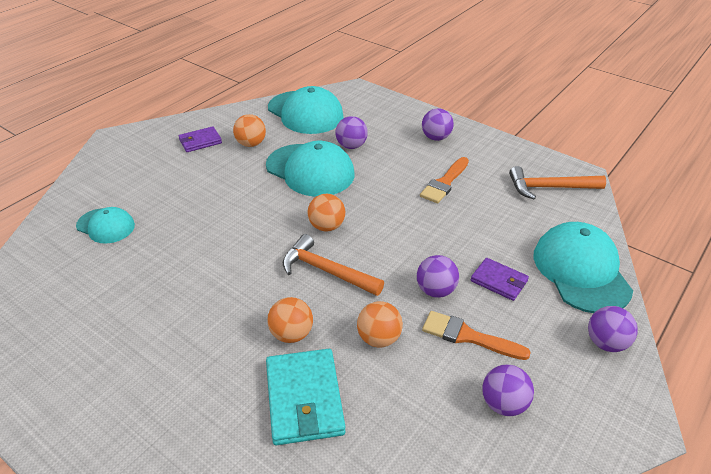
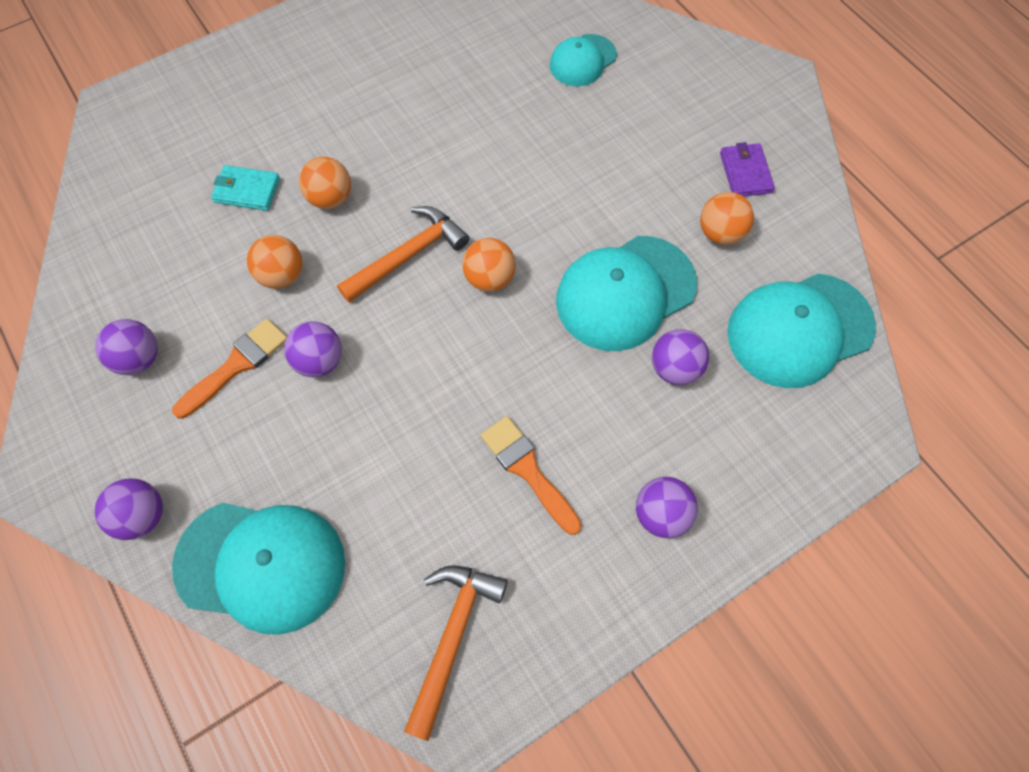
camera: 110 degrees right, 25 degrees up
turquoise wallet [266,349,346,445] -> turquoise wallet [211,165,280,211], size x0.59
purple wallet [471,258,529,301] -> none

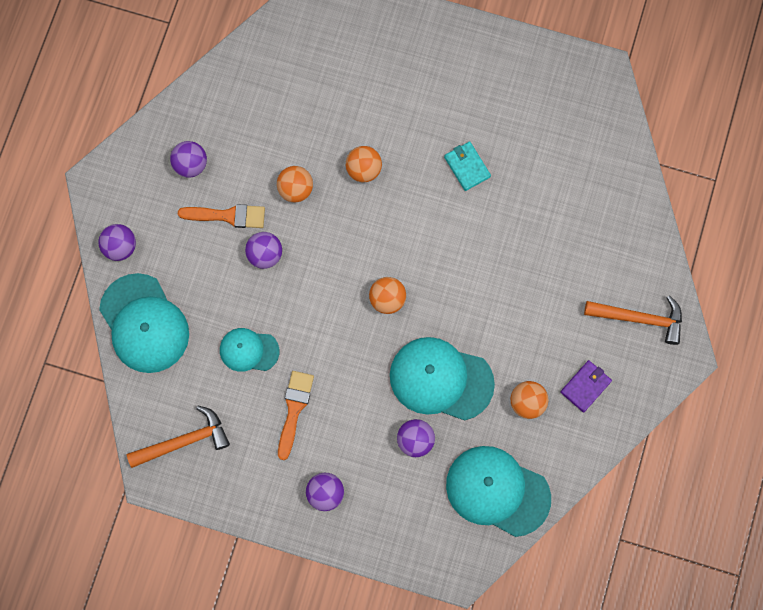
camera: 50 degrees right, 10 degrees up
turquoise wallet [211,165,280,211] -> turquoise wallet moved to [444,142,491,191]
orange hammer [337,206,469,303] -> orange hammer moved to [584,295,682,345]
turquoise cap [550,34,617,86] -> turquoise cap moved to [220,328,279,372]

